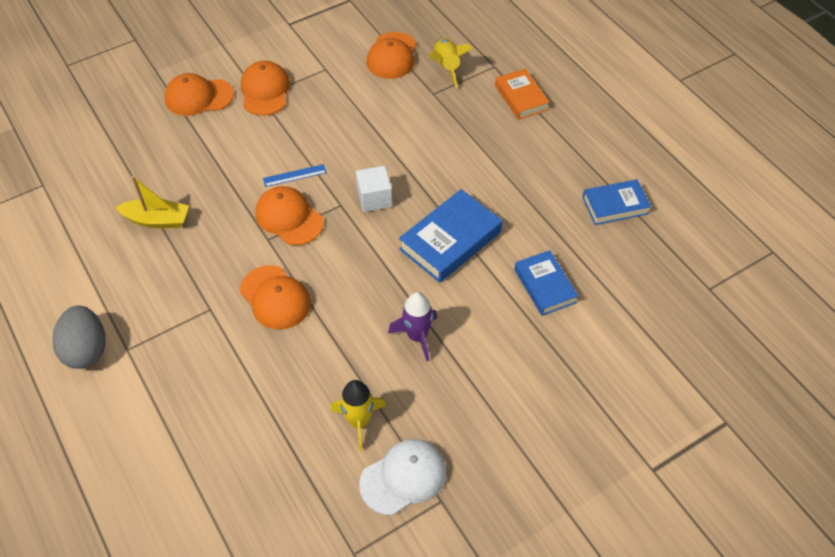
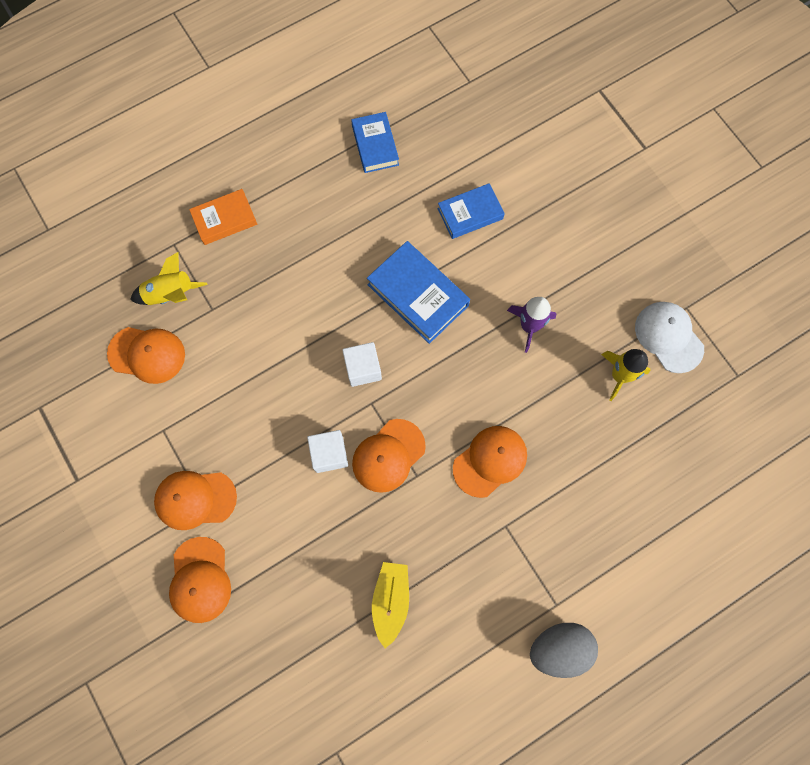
camera: 90 degrees left, 20 degrees up
blue ruler [263,164,327,187] -> white cube [307,430,348,473]

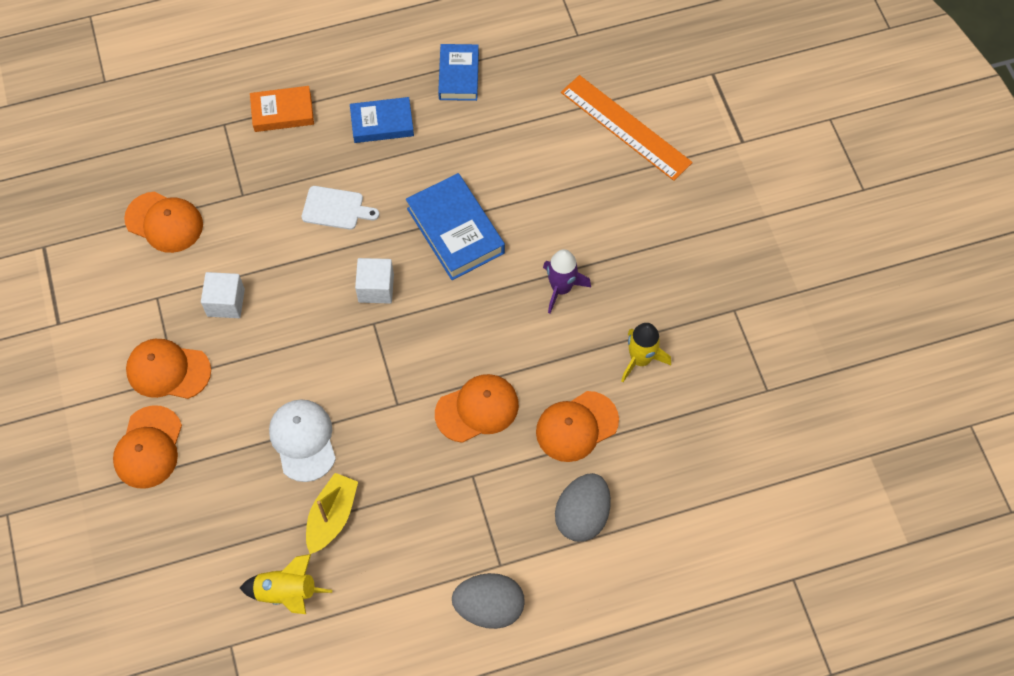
camera: 15 degrees right, 10 degrees down
yellow rocket [130,252,207,305] -> yellow rocket moved to [240,554,332,614]
white cube [307,430,348,473] -> white cube moved to [201,272,245,318]
orange cap [352,419,426,493] -> orange cap moved to [536,391,619,462]
blue book [438,183,505,239] -> blue book moved to [350,97,414,143]
white cap [635,302,704,373] -> white cap moved to [269,399,336,482]
none -> white cutting board [302,186,379,230]
none -> grey egg [555,473,611,542]
none -> orange ruler [561,75,693,181]

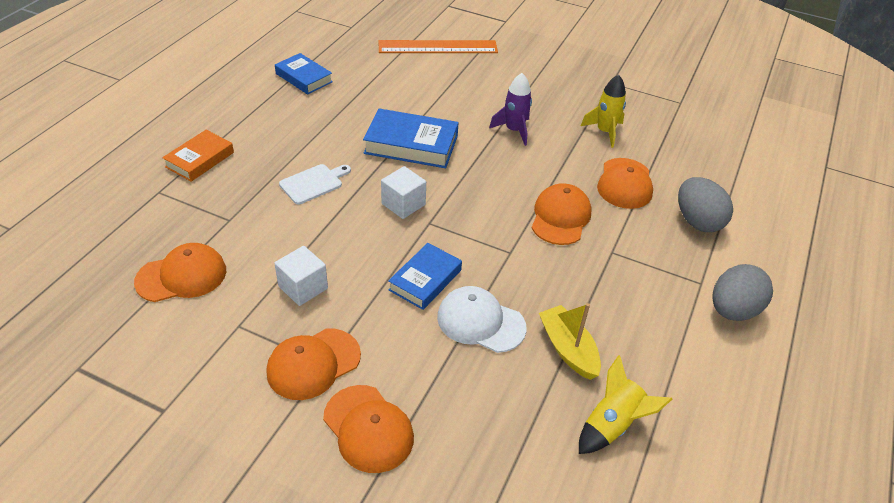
camera: 50 degrees left, 20 degrees down
blue book [350,97,414,143] -> blue book moved to [388,243,462,310]

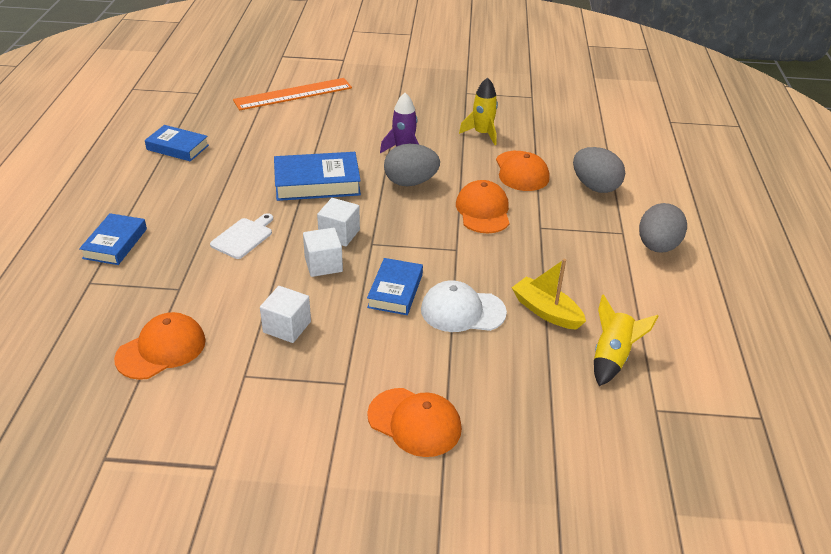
camera: 20 degrees left, 5 degrees down
orange book [162,130,234,182] -> blue book [79,213,147,265]
orange cap [267,329,361,400] -> none
none -> white cube [303,228,343,277]
none -> grey egg [384,144,440,186]

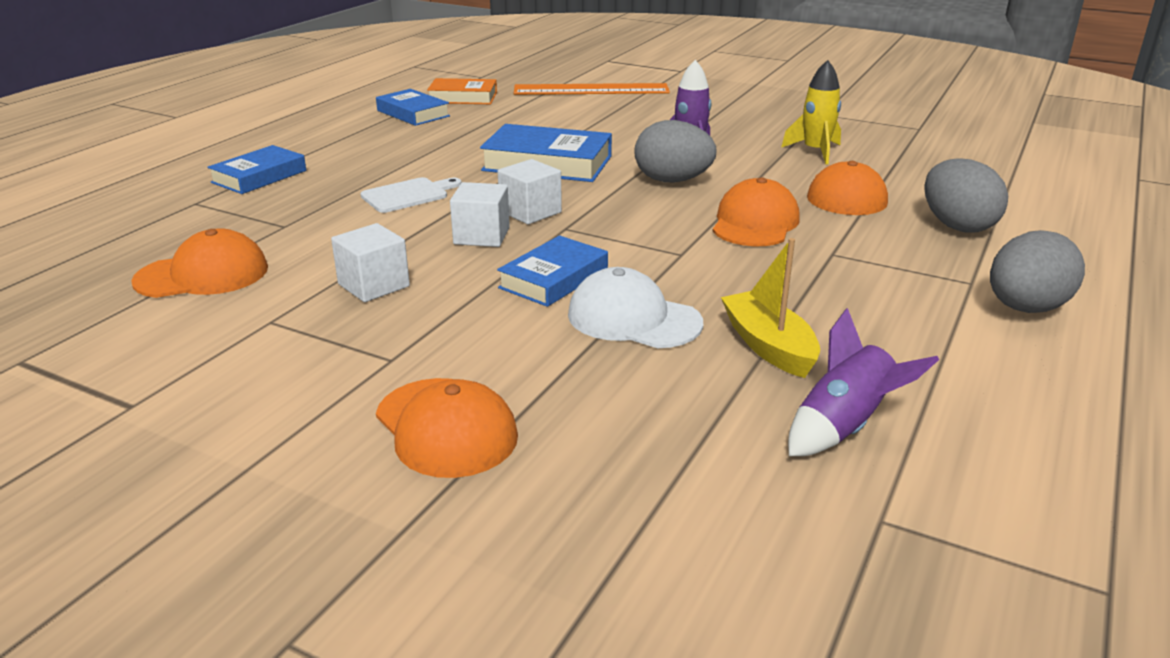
camera: 25 degrees right, 10 degrees down
yellow rocket [594,294,658,386] -> purple rocket [788,308,939,456]
none -> orange book [427,78,497,104]

